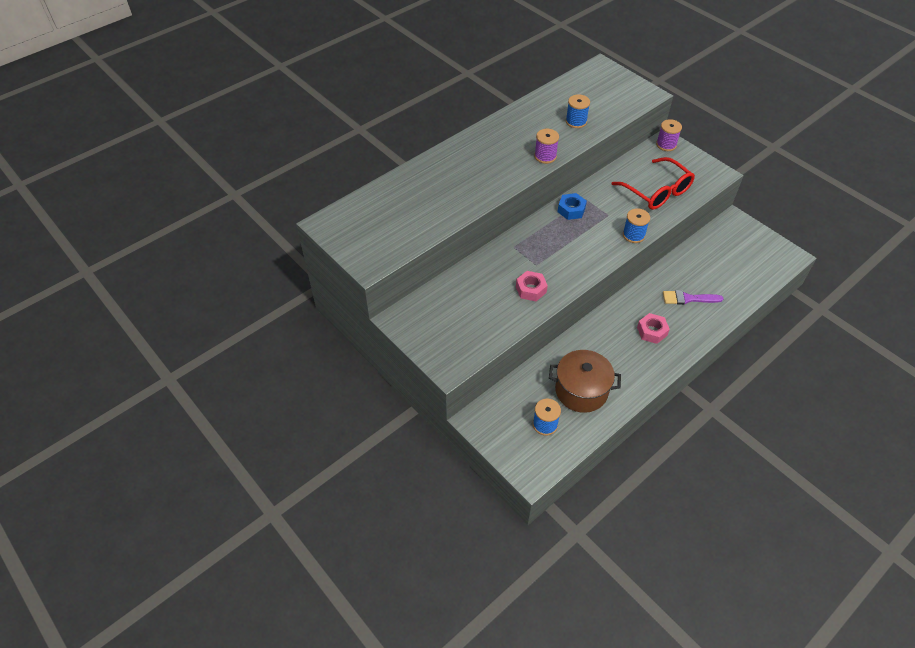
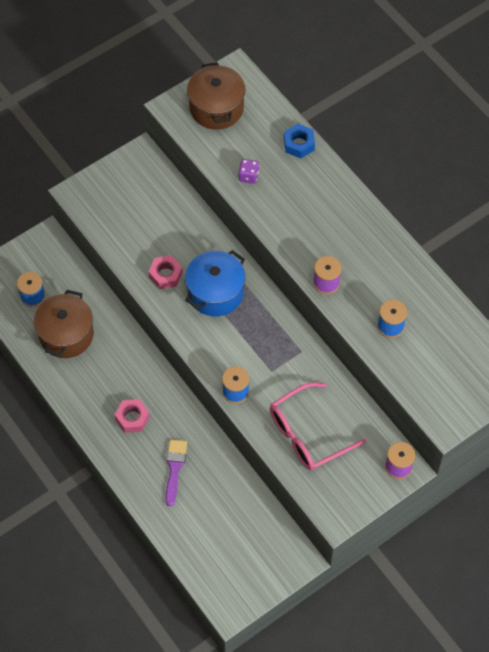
camera: 95 degrees right, 10 degrees up
blue nut [557,193,587,220] -> blue nut moved to [284,124,315,158]
red glasses [612,157,695,210] -> pink glasses [270,383,366,471]
none -> blue pot [185,250,245,316]
none -> brown pot [187,62,246,130]
none -> purple dice [238,159,259,184]

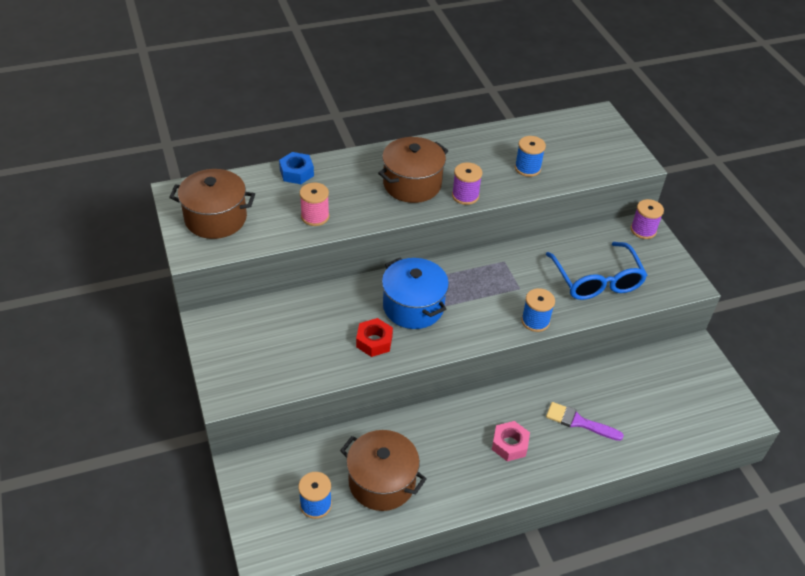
camera: 75 degrees left, 15 degrees down
pink nut [148,255,183,289] -> red nut [356,318,393,357]
purple dice [238,159,259,184] -> pink spool [300,182,329,226]
pink glasses [270,383,366,471] -> blue glasses [546,242,647,300]
none -> brown pot [378,137,448,203]

